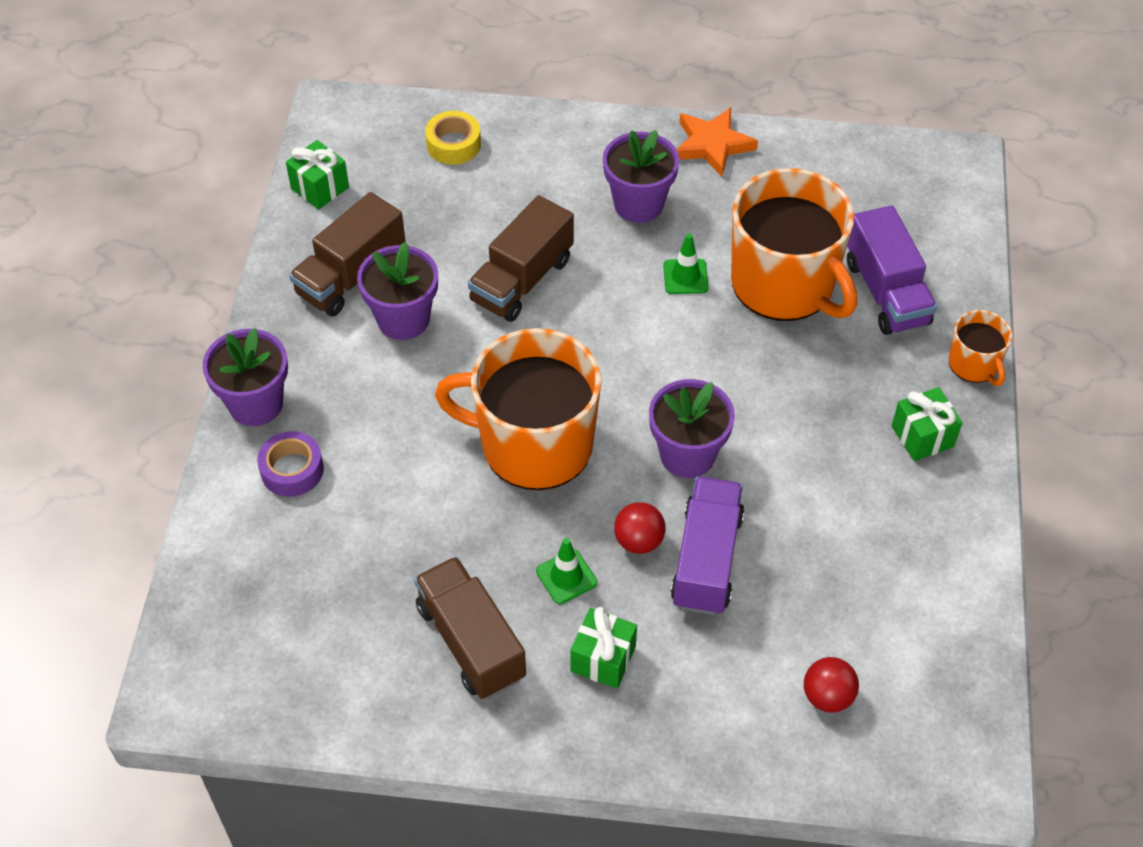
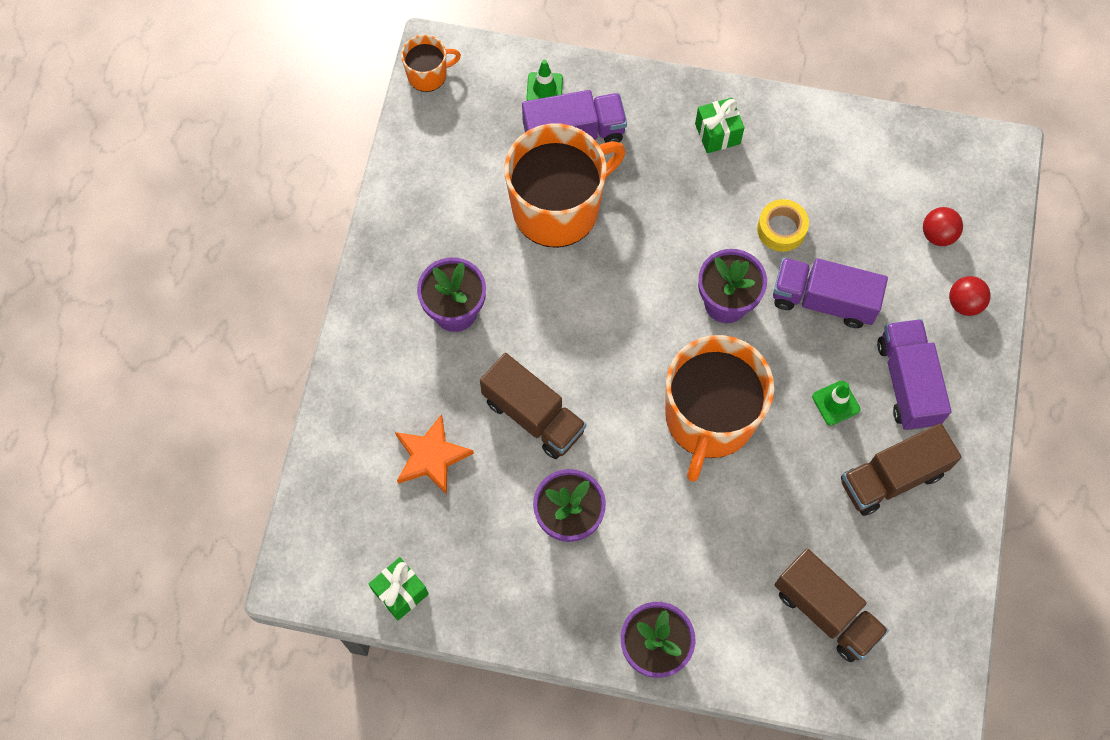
camera: 85 degrees left, 15 degrees up
purple tape [257,431,324,497] -> none
brown truck [289,192,405,317] -> brown truck moved to [775,549,889,662]
yellow tape [425,111,481,165] -> yellow tape moved to [757,199,809,252]
green gift [571,607,637,689] -> purple truck [877,319,951,430]
red ball [614,502,666,554] -> red ball moved to [949,276,991,316]
green traffic cone [663,233,709,294] -> green traffic cone moved to [527,60,563,101]
orange star [676,108,758,177] -> orange star moved to [395,414,474,495]
orange mug [949,310,1012,386] -> orange mug moved to [401,35,461,92]

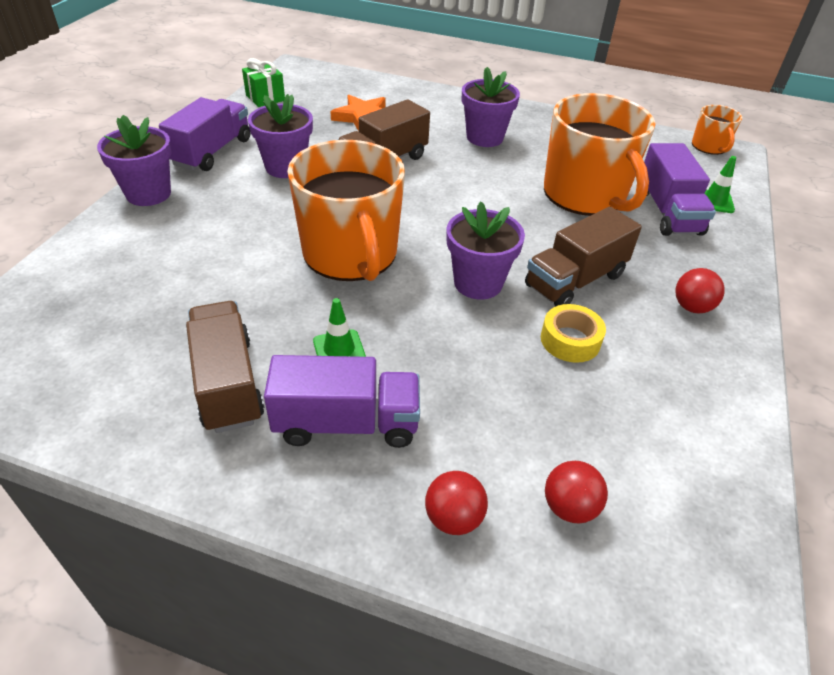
camera: 95 degrees right, 25 degrees down
orange mug [665,335,774,482] -> orange mug turned 135 degrees counterclockwise [287,140,405,281]
green gift [695,98,745,154] -> red ball [675,268,725,313]
purple truck [773,258,888,328] -> purple truck moved to [159,97,251,171]
brown truck [775,549,889,662] -> brown truck moved to [525,207,642,307]

